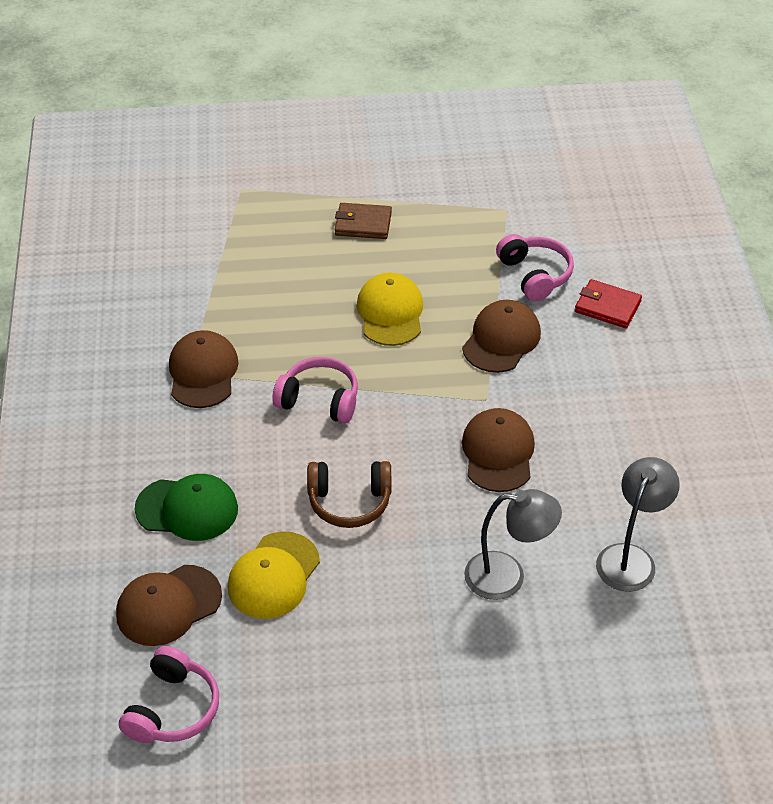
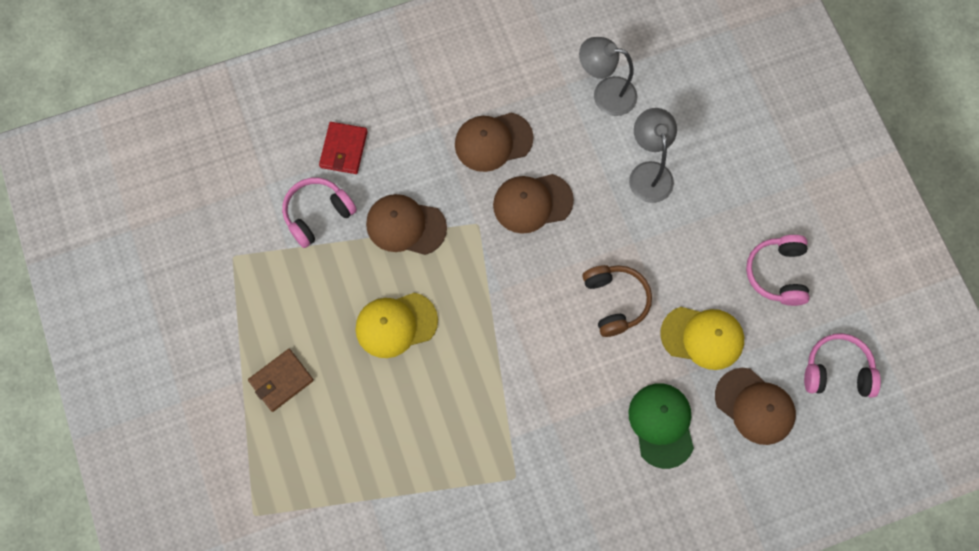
camera: 105 degrees left, 25 degrees up
brown cap [169,330,239,408] -> brown cap moved to [455,113,534,172]
pink headphones [272,357,358,424] -> pink headphones moved to [746,235,810,306]
brown wallet [335,203,392,239] -> brown wallet turned 60 degrees clockwise [248,349,314,412]

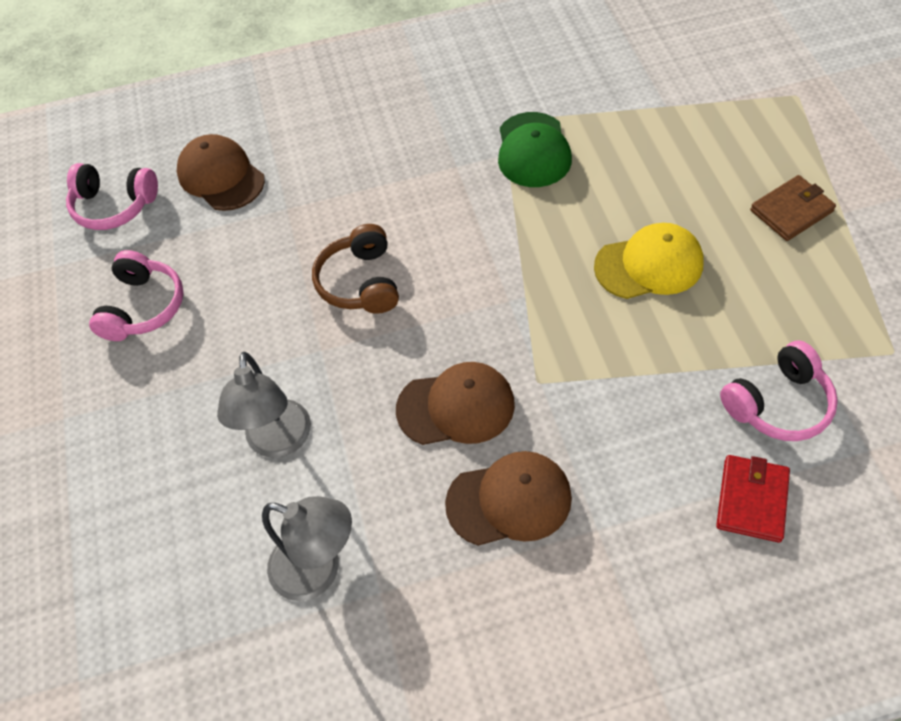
camera: 170 degrees left, 15 degrees down
brown cap [366,194,447,255] -> none
green cap [628,383,694,469] -> green cap moved to [498,112,572,187]
yellow cap [660,307,744,370] -> none

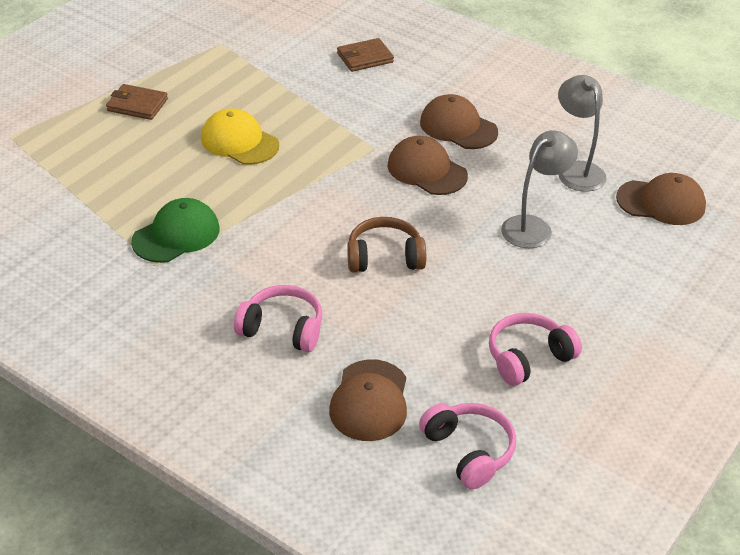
camera: 135 degrees left, 15 degrees down
brown headphones [312,224,399,314] -> brown headphones turned 135 degrees counterclockwise [347,217,426,272]
red wallet [716,455,790,543] -> brown wallet [337,38,394,72]
pink headphones [720,341,838,441] -> pink headphones moved to [234,285,322,352]
none -> brown cap [616,173,706,225]

